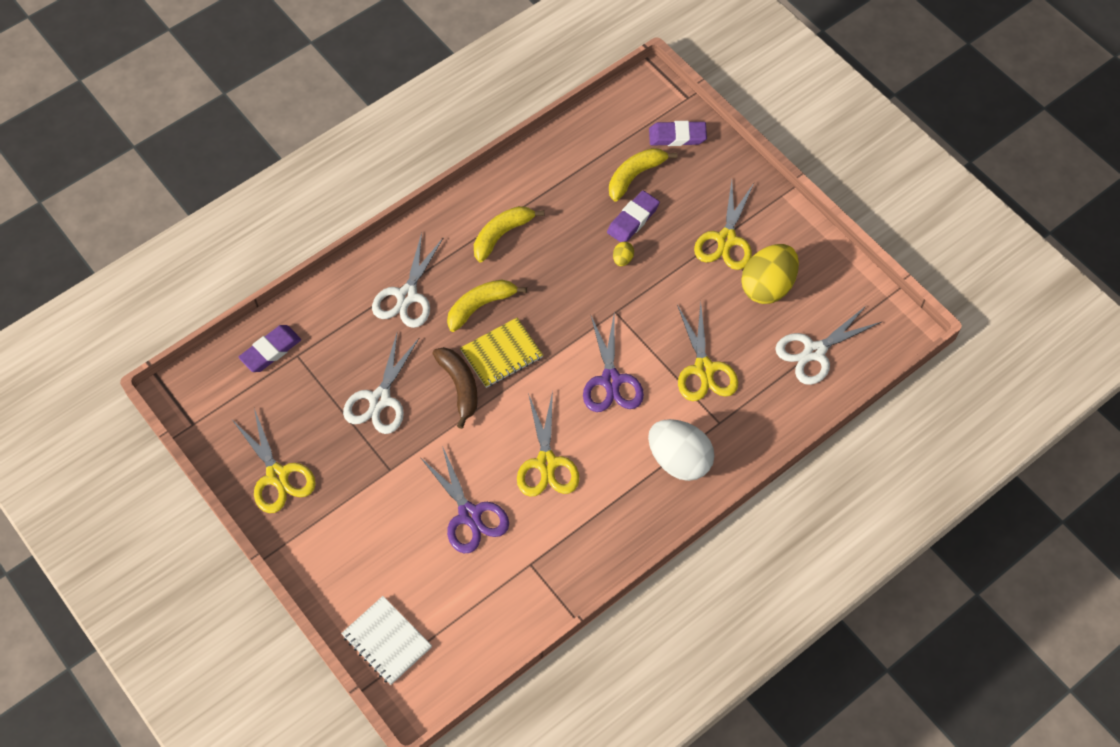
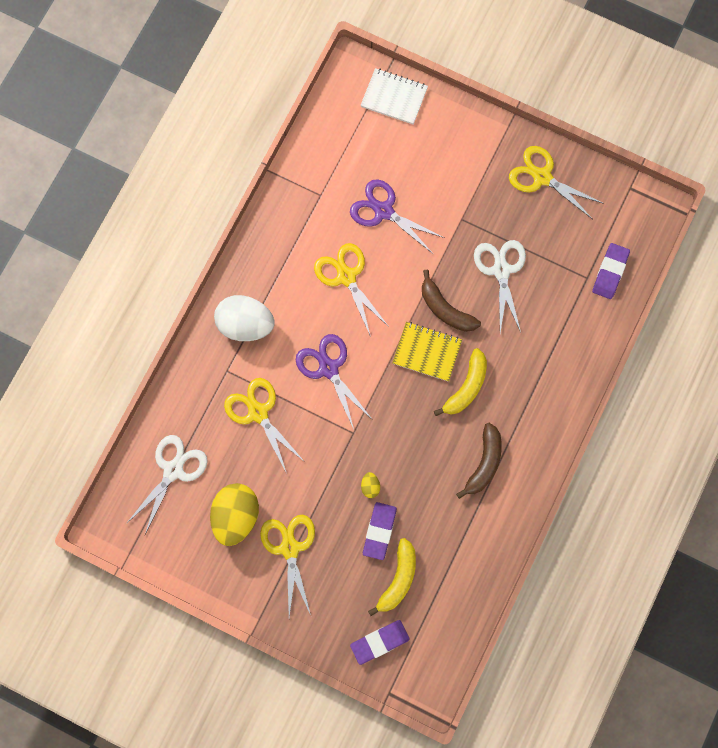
camera: 155 degrees right, 15 degrees up
white scissors [372,233,444,328] -> none
yellow notebook [460,318,543,388] -> yellow notebook turned 75 degrees clockwise [392,322,462,381]
yellow banana [474,206,545,262] -> brown banana [456,423,502,499]

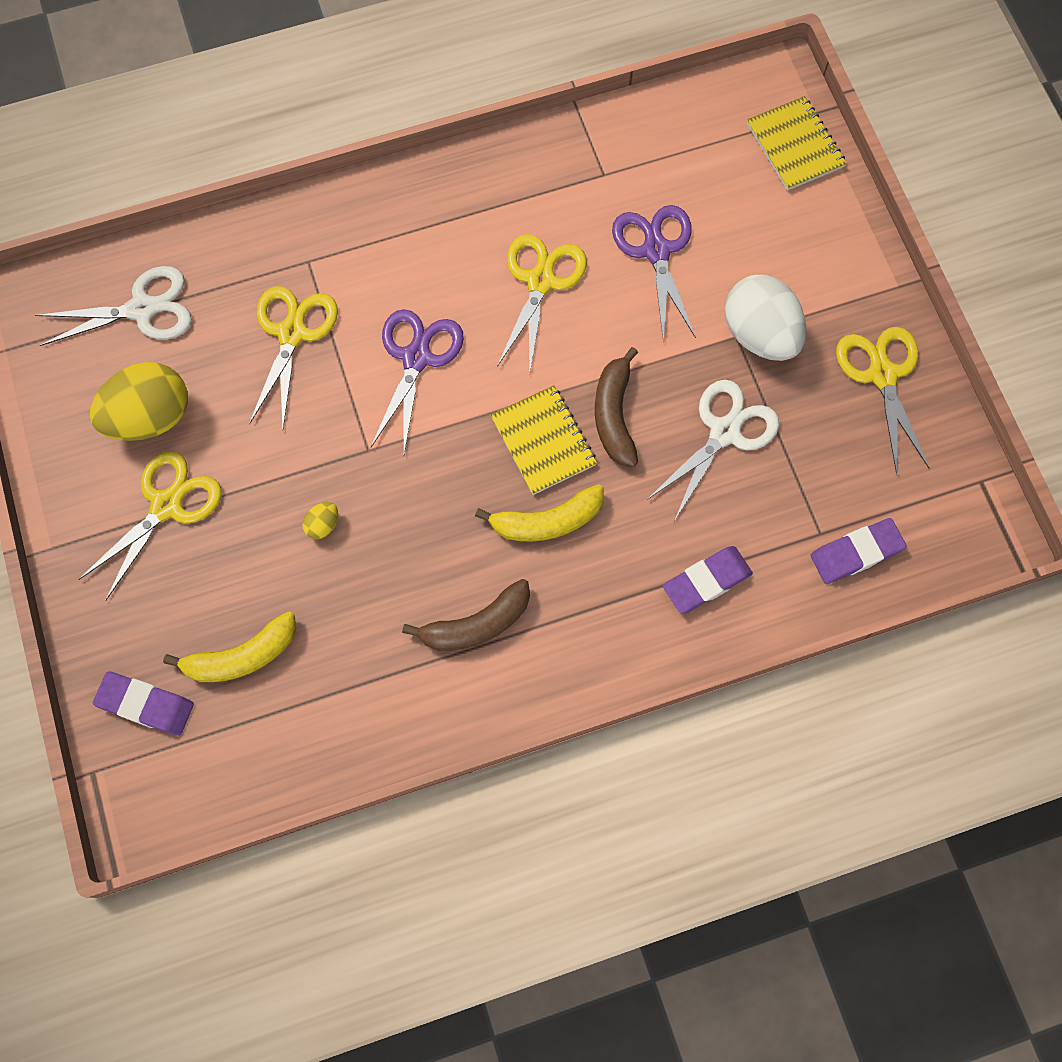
camera: 45 degrees right, 5 degrees down
white egg [214,295,275,341] -> white egg moved to [725,275,807,361]
white notebook [361,68,428,125] -> yellow notebook [747,96,847,191]
purple eraser [363,502,397,560] -> purple eraser moved to [663,546,753,614]

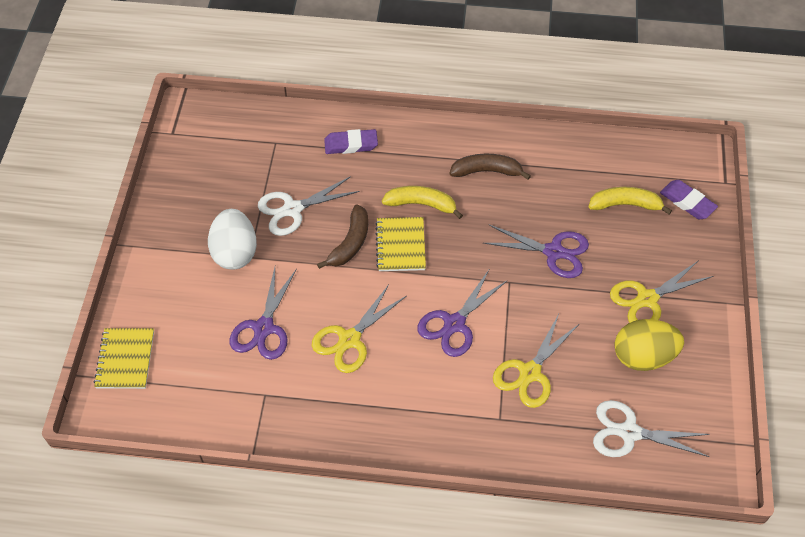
camera: 155 degrees left, 15 degrees down
yellow egg [302,502,338,539] -> purple scissors [483,225,589,278]
purple eraser [810,518,907,584] -> none
yellow scissors [836,327,929,474] -> none

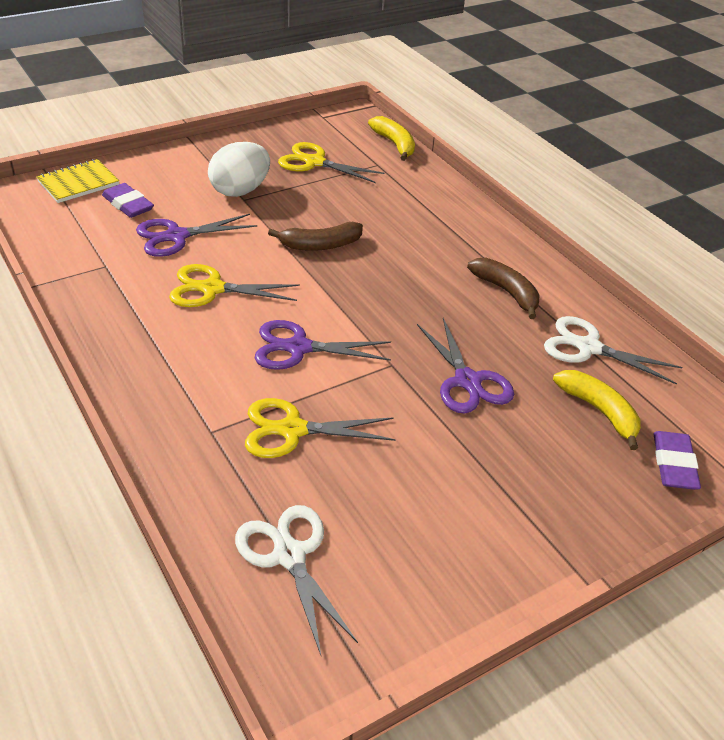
camera: 50 degrees right, 15 degrees down
white scissors [258,176,360,236] -> white scissors moved to [544,316,683,385]
purple eraser [324,129,378,154] -> purple eraser moved to [102,183,154,218]
yellow notebook [375,217,426,271] -> none
yellow banana [382,186,463,219] -> yellow banana moved to [368,116,415,161]
yellow scissors [610,260,713,323] -> yellow scissors moved to [278,142,384,183]
yellow egg [615,319,684,371] -> none

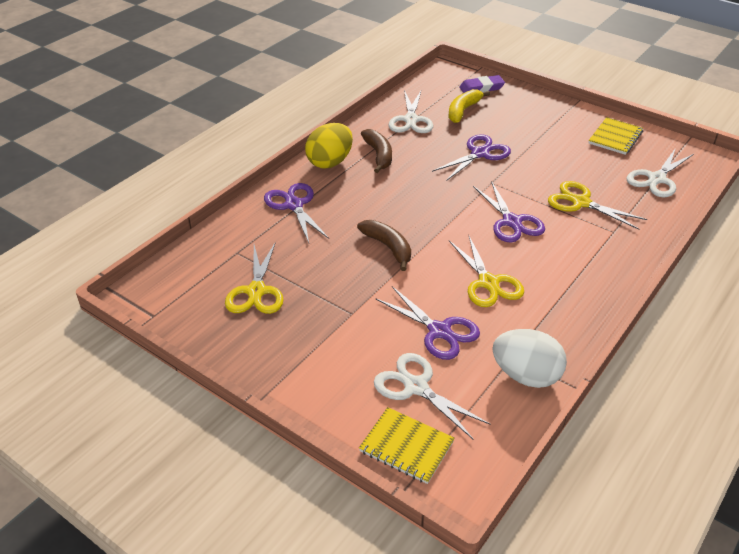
camera: 110 degrees left, 0 degrees up
purple eraser [102,183,154,218] -> white scissors [374,353,490,440]
white egg [208,142,270,197] -> white egg moved to [492,329,567,388]
yellow scissors [245,398,396,458] -> yellow scissors turned 150 degrees clockwise [548,181,647,230]
yellow banana [368,116,415,161] -> none
brown banana [467,258,539,319] -> brown banana turned 135 degrees clockwise [361,129,392,173]
none -> purple scissors [264,183,329,243]
none -> yellow egg [305,123,353,168]
none -> yellow notebook [589,117,643,155]

